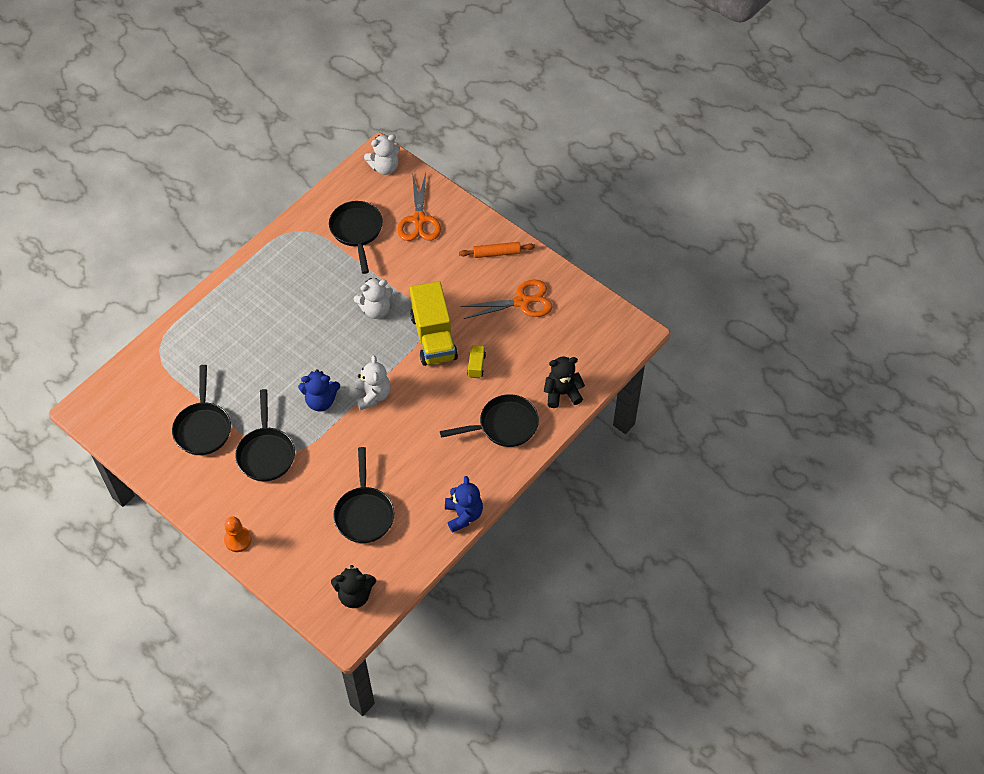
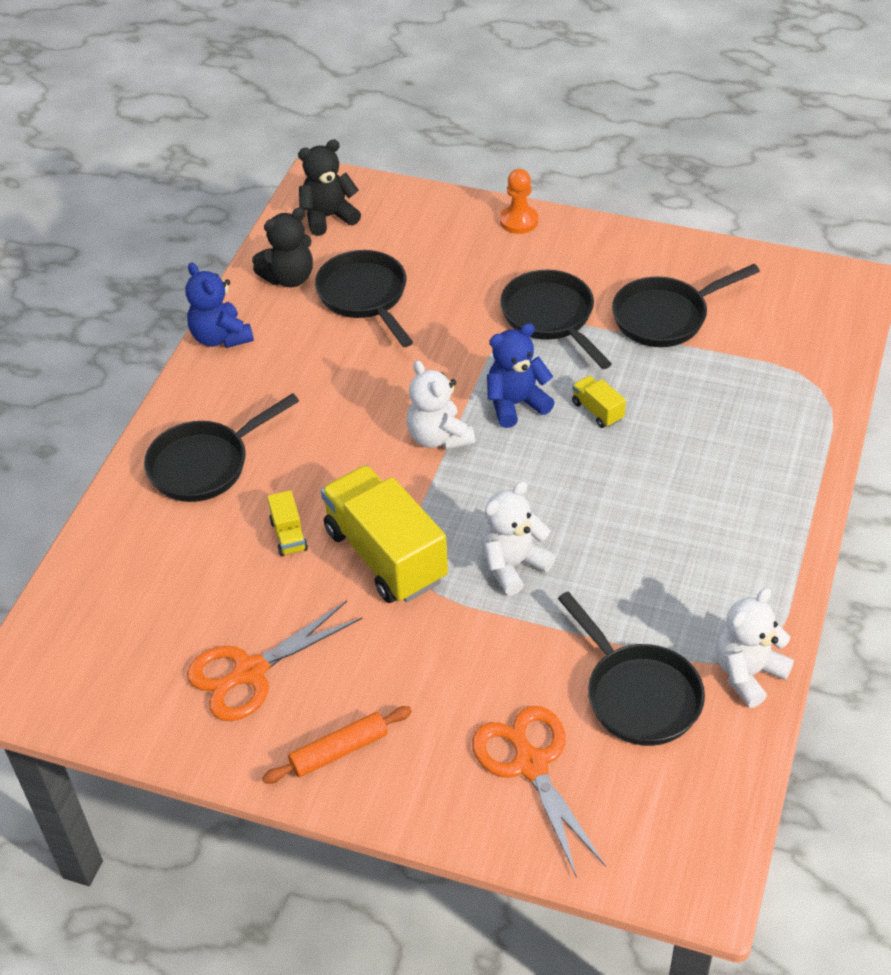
camera: 160 degrees right, 10 degrees down
black pan [172,365,231,455] -> black pan turned 90 degrees counterclockwise [612,264,760,347]
white teddy bear [364,134,400,175] -> white teddy bear moved to [716,588,794,708]
black teddy bear [544,357,585,408] -> black teddy bear moved to [252,208,313,287]
none -> yellow truck [572,376,626,428]

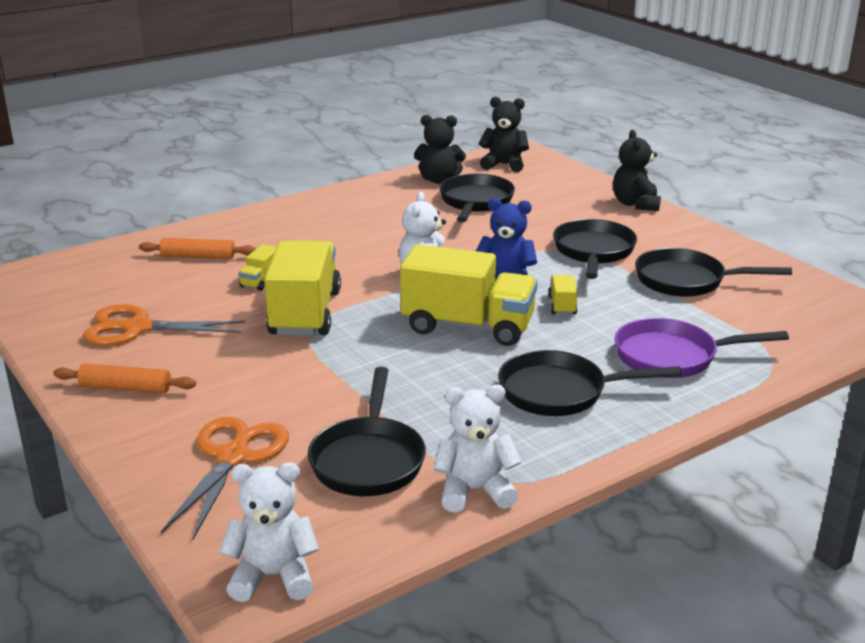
camera: 35 degrees right, 20 degrees down
black pan [144,393,299,502] -> black pan moved to [498,350,682,416]
blue teddy bear [186,262,254,348] -> none
white teddy bear [481,481,556,596] -> white teddy bear moved to [219,462,319,602]
orange pawn [500,169,538,234] -> black teddy bear [613,130,661,211]
none -> orange rolling pin [139,238,256,259]
none -> yellow truck [400,244,537,346]
none -> purple pan [614,318,789,378]

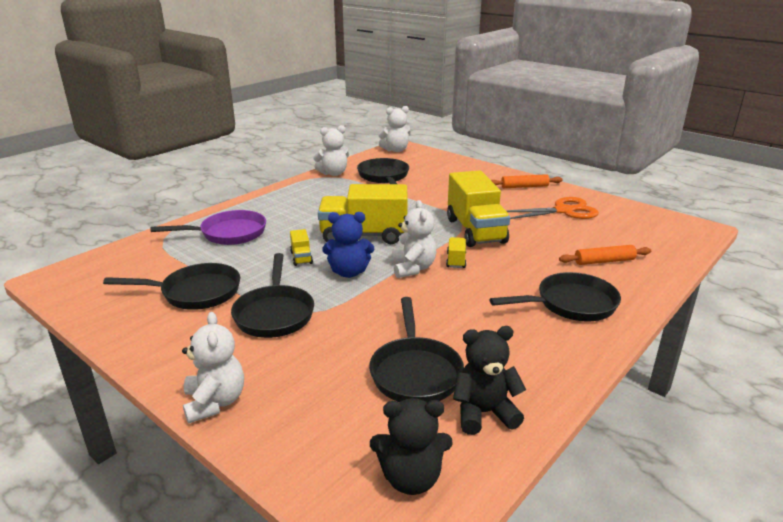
camera: 165 degrees right, 0 degrees up
orange scissors [161,417,289,539] -> none
yellow truck [238,244,276,291] -> yellow truck moved to [446,237,466,268]
black pan [498,350,682,416] -> black pan moved to [489,272,621,321]
black teddy bear [613,130,661,211] -> white teddy bear [182,312,244,424]

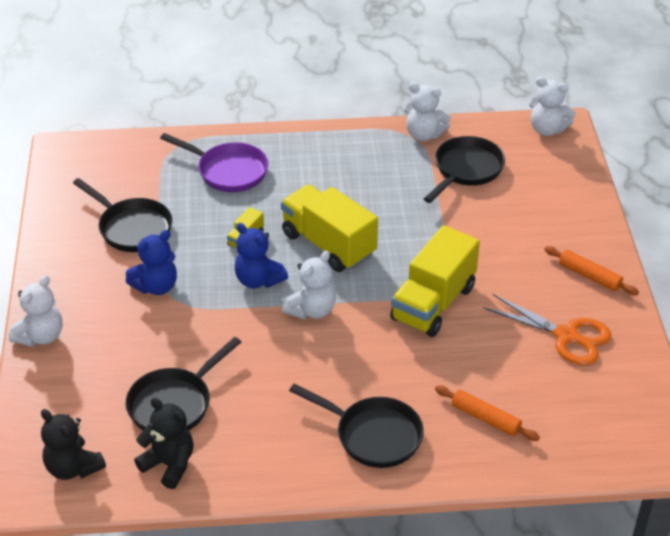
camera: 45 degrees right, 15 degrees up
black pan [231,253,314,338] -> blue teddy bear [125,230,177,295]
yellow truck [446,237,466,268] -> none

